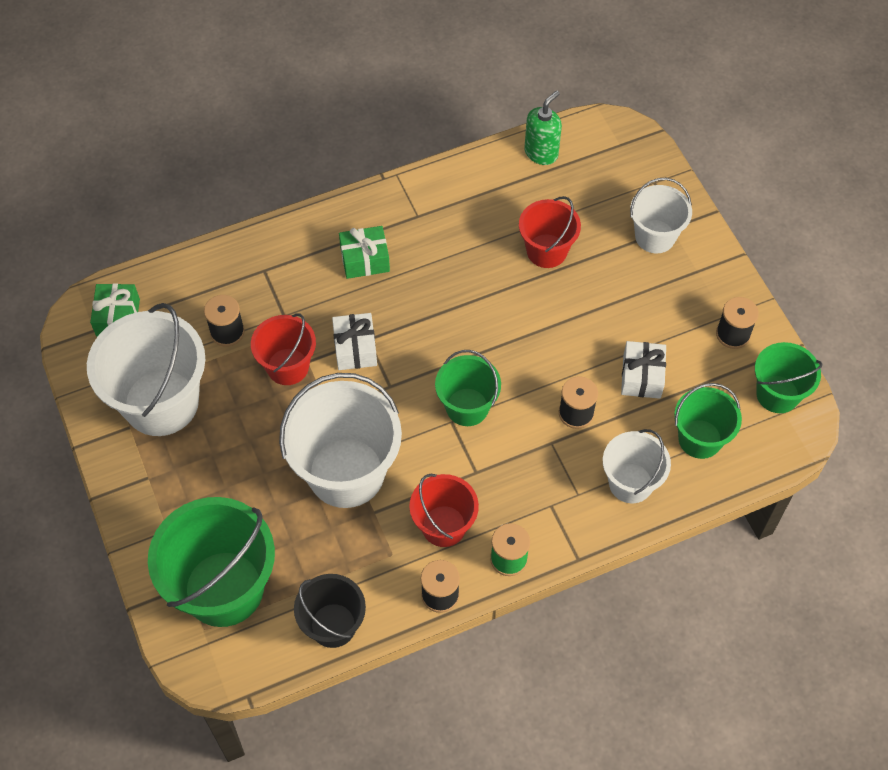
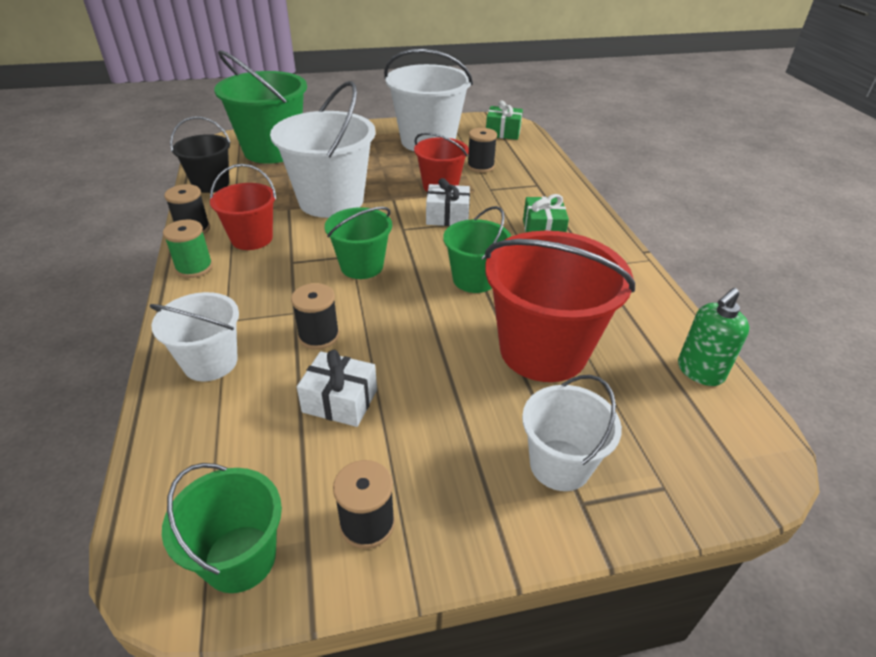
camera: 100 degrees right, 20 degrees down
red bucket [519,196,581,268] -> red bucket [485,231,635,382], size x1.74
green soap dispenser [524,91,562,165] -> green soap dispenser turned 90 degrees clockwise [678,288,750,386]
green bucket [674,383,742,459] -> green bucket moved to [443,206,511,293]

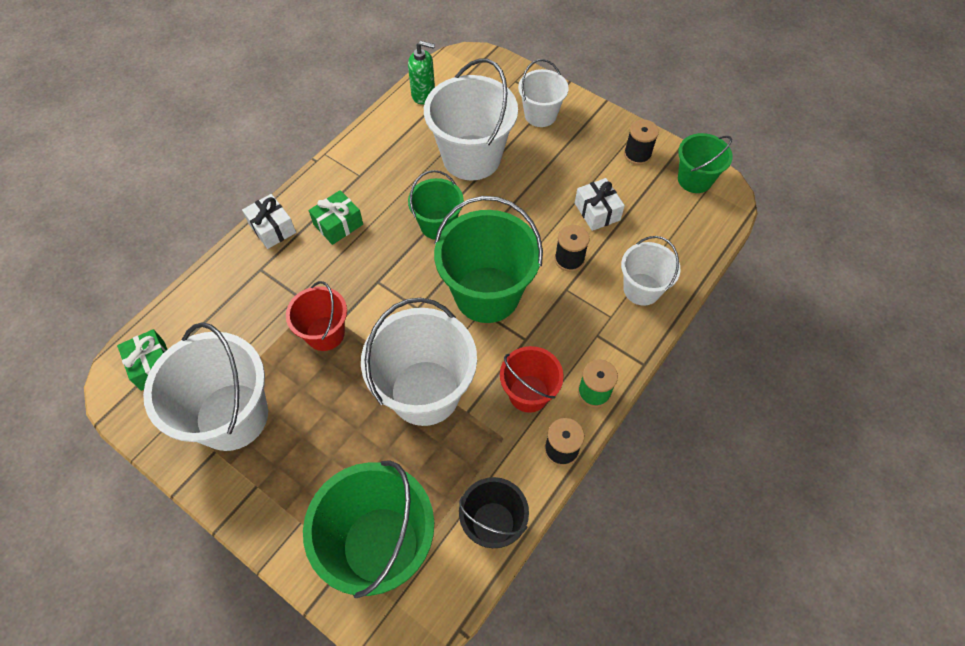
camera: 130 degrees left, 20 degrees up
green bucket [325,207,392,279] -> green bucket [434,196,543,323], size x1.74
white gift [426,178,470,226] -> white gift moved to [242,194,296,249]
black spool [467,128,497,173] -> none
red bucket [485,231,635,382] -> white bucket [424,58,518,180]

